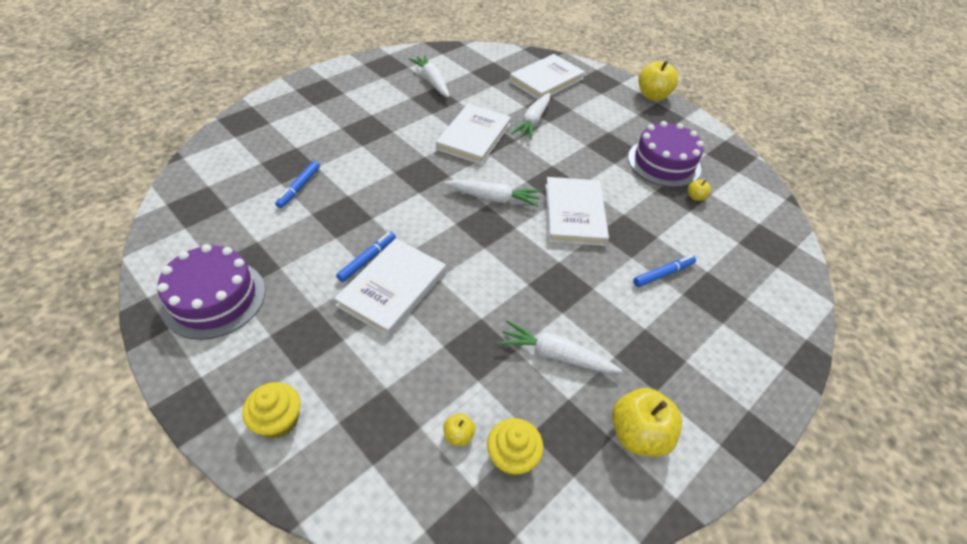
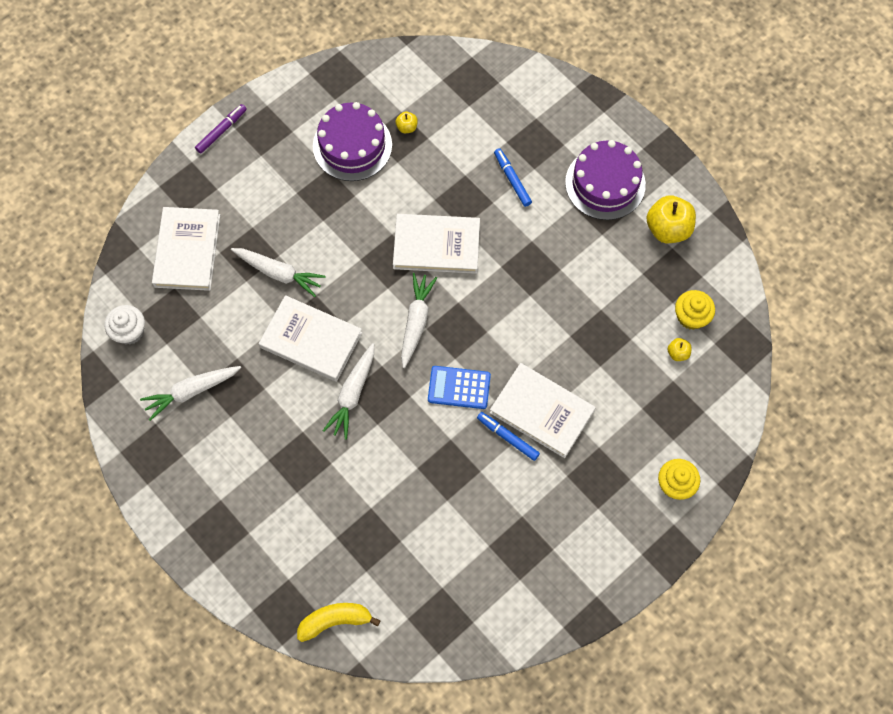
camera: 85 degrees left, 20 degrees up
purple cake [157,244,265,340] -> purple cake moved to [565,140,646,220]
blue marker [275,161,320,208] -> none
white carrot [498,320,622,373] -> white carrot moved to [323,343,374,440]
white book [509,54,585,99] -> white book turned 45 degrees clockwise [152,207,220,291]
yellow apple [638,61,678,101] -> purple marker [195,104,247,154]
none -> white cupcake [104,305,145,345]
none -> yellow banana [297,603,381,642]
none -> blue calculator [428,366,491,409]

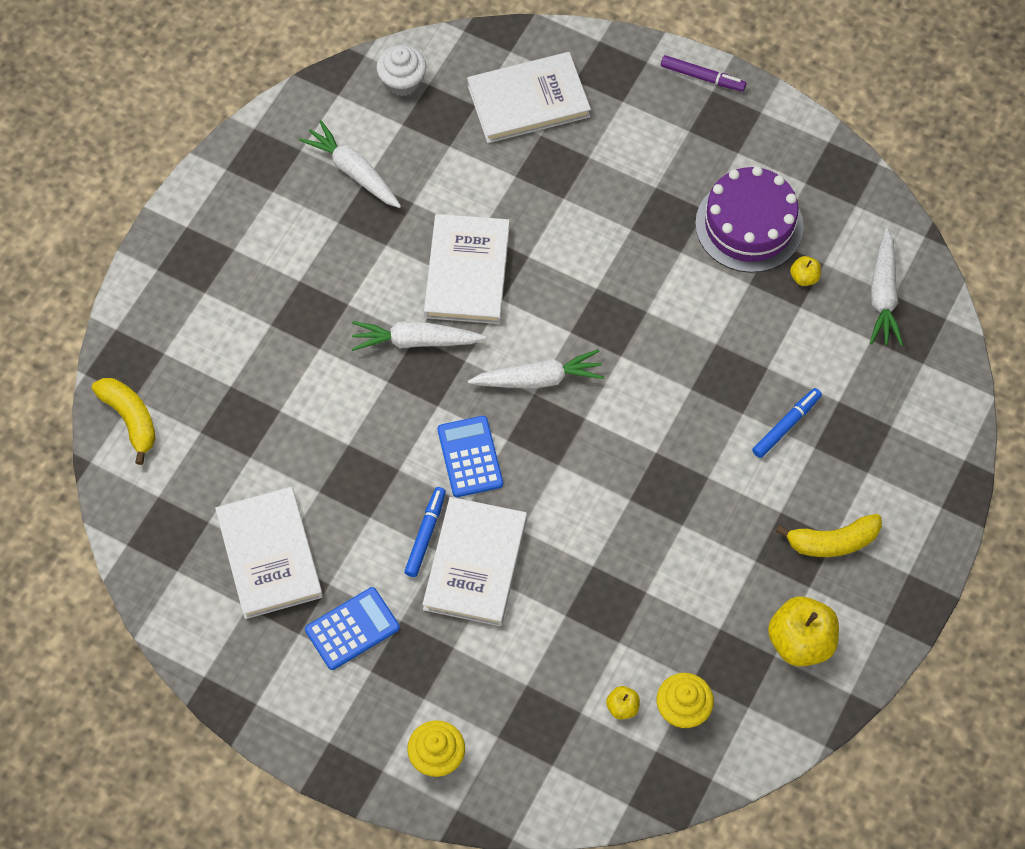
camera: 70 degrees right, 5 degrees down
white carrot [231,248,326,297] -> white carrot moved to [870,228,903,346]
white book [393,214,480,274] -> white book moved to [215,487,323,619]
purple cake [565,140,646,220] -> yellow banana [776,514,882,557]
none -> blue calculator [305,587,400,670]

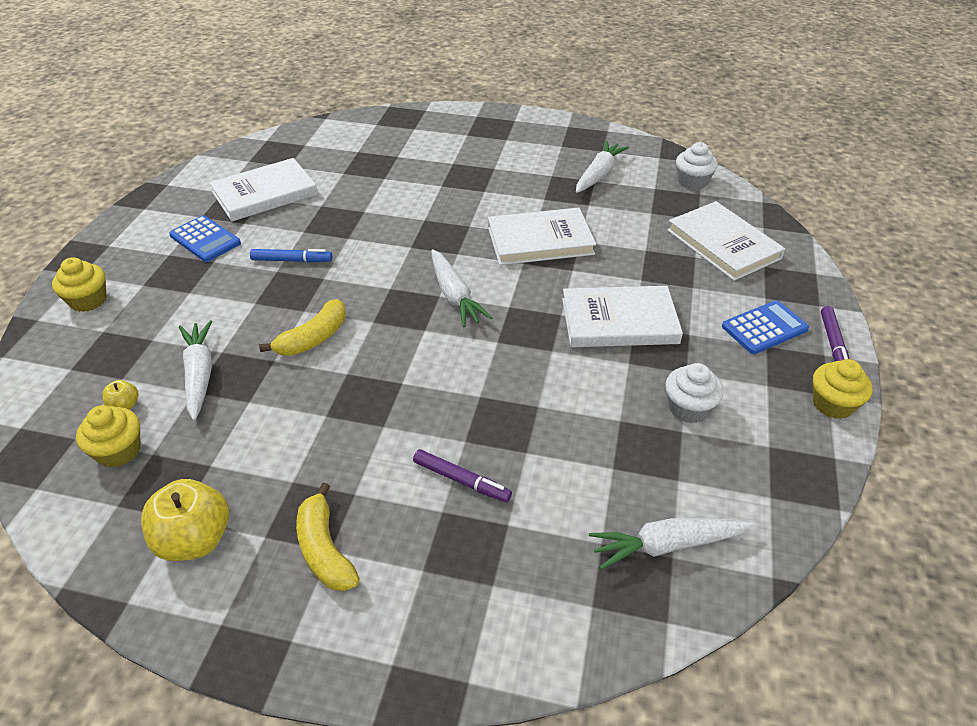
camera: 75 degrees right, 20 degrees down
yellow banana [92,378,156,465] -> yellow banana moved to [259,299,346,356]
white carrot [352,321,486,351] -> white carrot moved to [179,320,213,420]
white book [422,497,527,626] -> white book moved to [562,286,683,347]
blue calculator [438,416,503,497] -> blue calculator moved to [722,300,809,354]
purple cake [695,166,804,273] -> white cupcake [665,363,723,423]
blue marker [752,388,822,458] -> purple marker [413,449,512,502]
yellow apple [790,256,821,286] -> none
none -> yellow cupcake [813,359,873,419]

